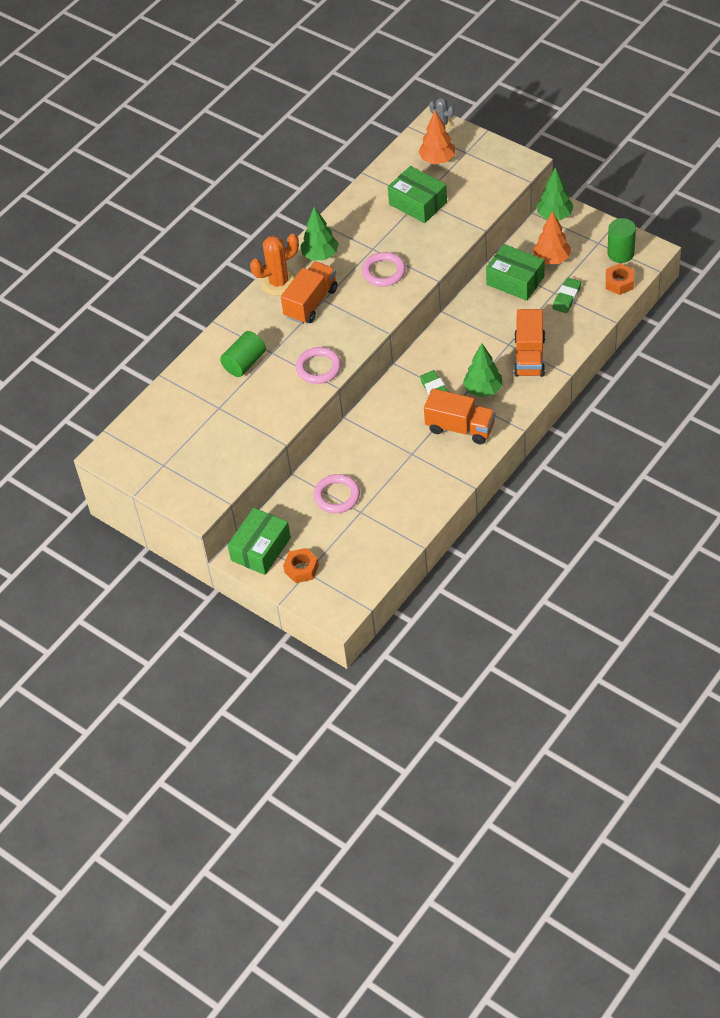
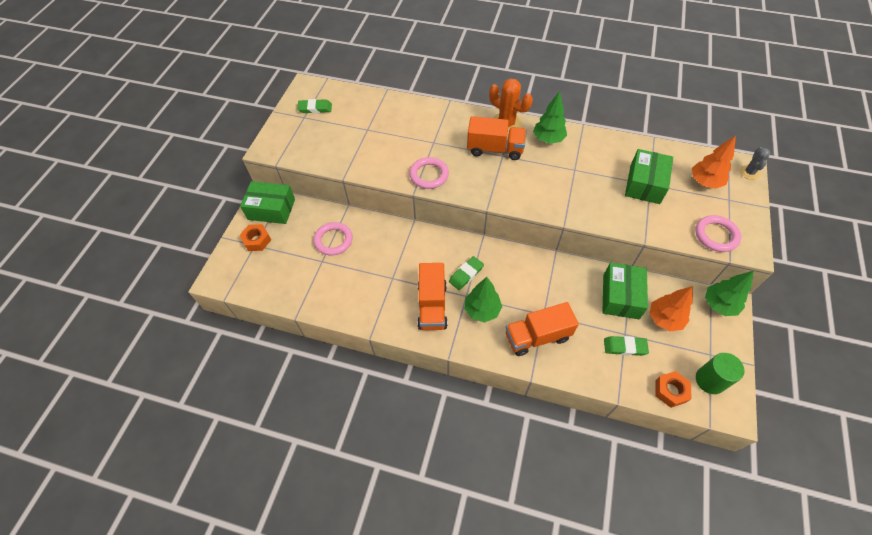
camera: 65 degrees right, 5 degrees up
green cylinder [220,331,266,377] -> none
pink ring [362,252,406,287] -> pink ring moved to [695,215,741,252]
none -> green eraser [297,99,332,113]

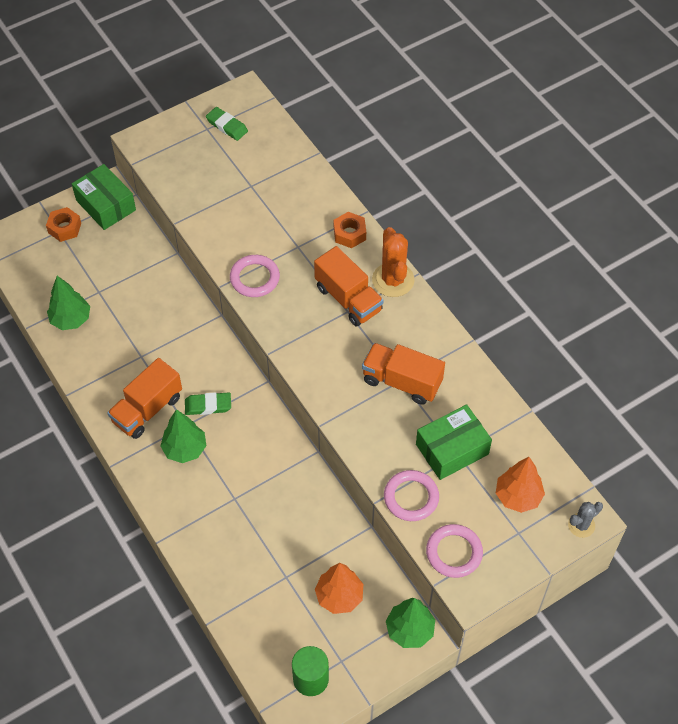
camera: 40 degrees right, 0 degrees up
pink ring [314,222,353,255] -> pink ring moved to [384,470,439,521]
orange truck [505,302,579,356] -> orange truck moved to [362,343,445,405]
green tree [533,91,567,144] -> green tree moved to [47,276,90,330]
green box [602,263,648,319] -> none
green eraser [604,336,649,356] -> none
orange nut [655,371,691,408] -> orange nut moved to [334,212,366,248]

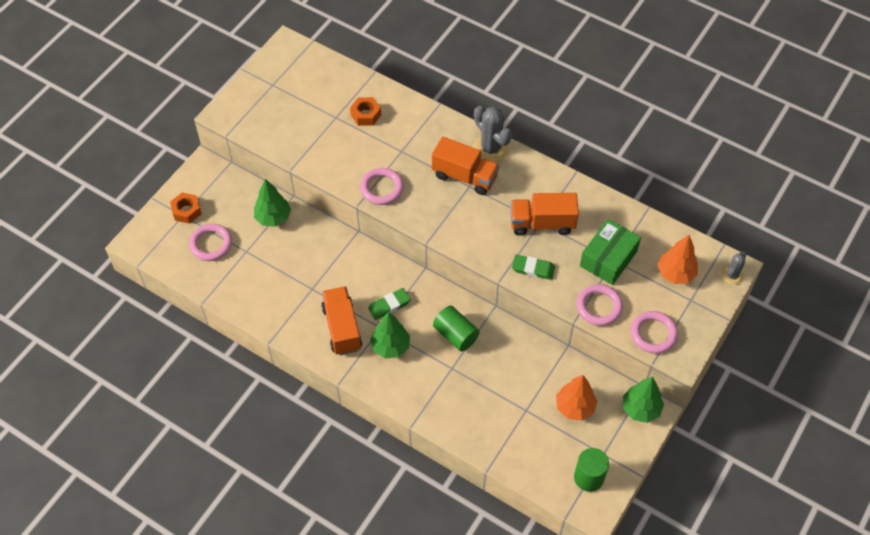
camera: 25 degrees left, 0 degrees up
green tree [47,276,90,330] -> green tree moved to [254,179,291,227]
green box [72,164,136,230] -> none
orange truck [107,358,182,439] -> orange truck turned 150 degrees clockwise [321,286,362,355]
green eraser [206,107,248,141] -> green eraser moved to [512,255,555,280]
orange nut [334,212,366,248] -> orange nut moved to [350,97,381,126]
orange cactus [372,227,415,297] -> grey cactus [473,106,512,163]
none -> pink ring [189,224,232,261]
none -> green cylinder [433,306,480,351]

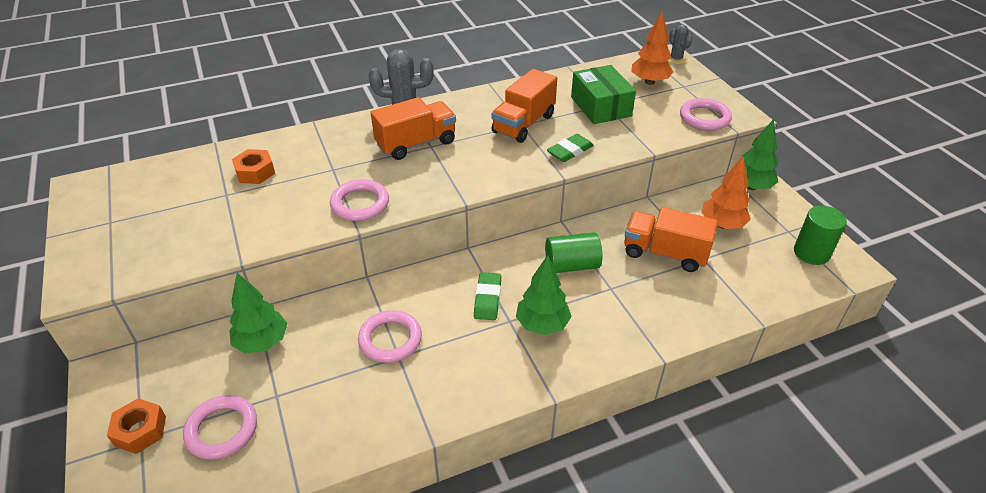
camera: 55 degrees left, 15 degrees down
orange truck [321,286,362,355] -> orange truck moved to [624,207,718,272]
pink ring [576,284,623,326] -> pink ring moved to [358,310,422,363]

